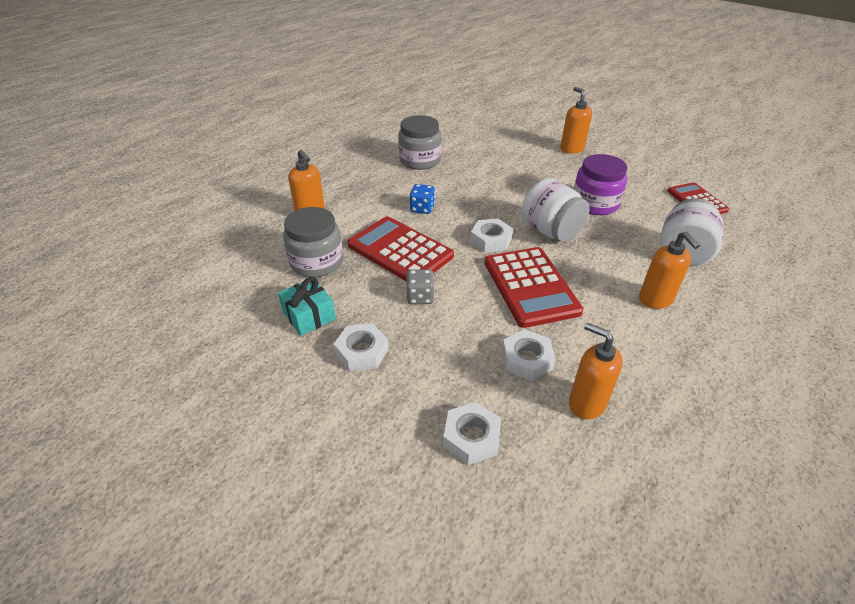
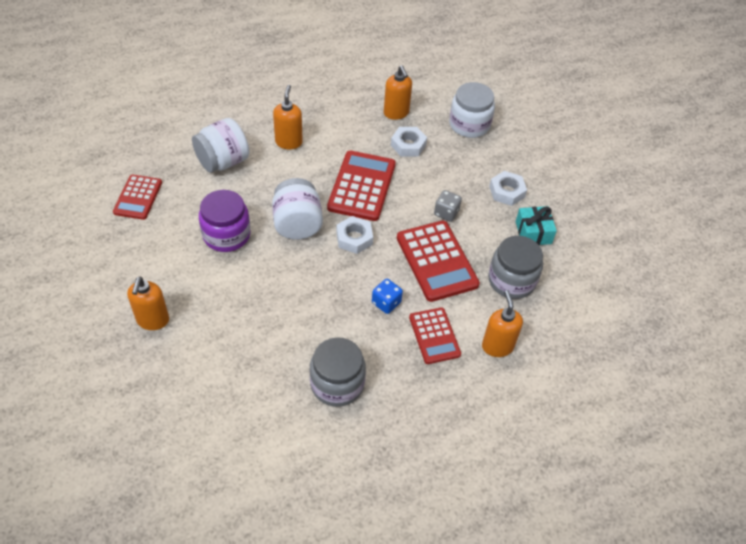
camera: 155 degrees left, 10 degrees up
white nut [443,402,501,465] -> white jar [449,82,495,138]
none -> red calculator [409,307,461,364]

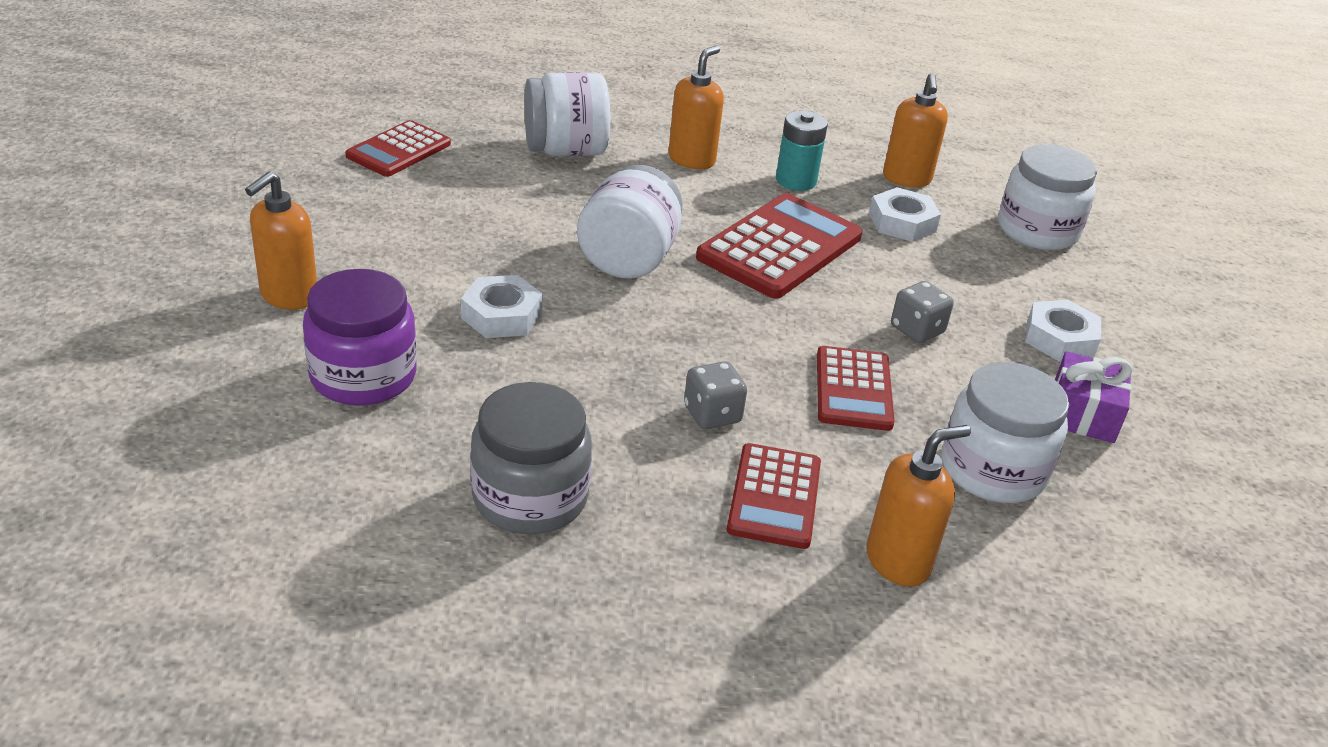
camera: 25 degrees right, 15 degrees down
purple jar [199,190,251,252] -> purple jar moved to [303,269,417,406]
white nut [336,216,373,254] -> white nut moved to [461,275,543,338]
blue dice [372,279,403,314] -> grey dice [684,361,747,429]
red calculator [397,221,480,302] -> red calculator [817,346,895,431], size x0.63
orange soap dispenser [482,290,523,357] -> orange soap dispenser turned 45 degrees clockwise [866,425,971,587]
grey jar [488,236,543,299] -> white jar [942,362,1069,503]
turquoise gift [516,206,557,245] -> purple gift [1055,351,1133,443]
none -> turquoise battery [776,110,828,191]

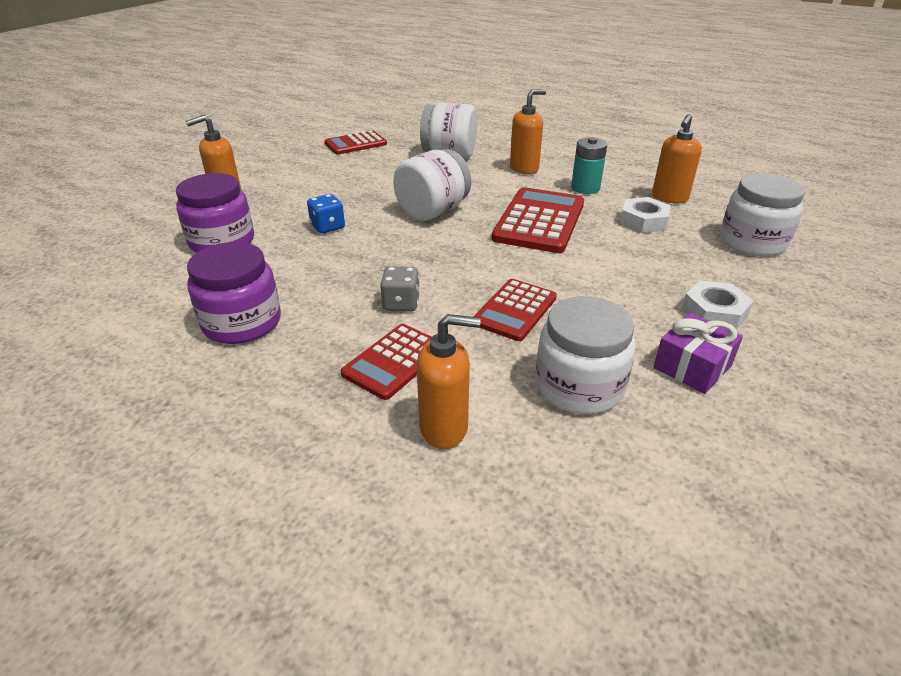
camera: 30 degrees right, 0 degrees up
white nut [461,275,543,338] -> blue dice [307,194,345,234]
grey jar [471,382,592,534] -> purple jar [187,242,281,344]
red calculator [696,193,862,299] -> red calculator turned 45 degrees counterclockwise [491,187,584,253]
grey dice [891,281,954,343] -> none

